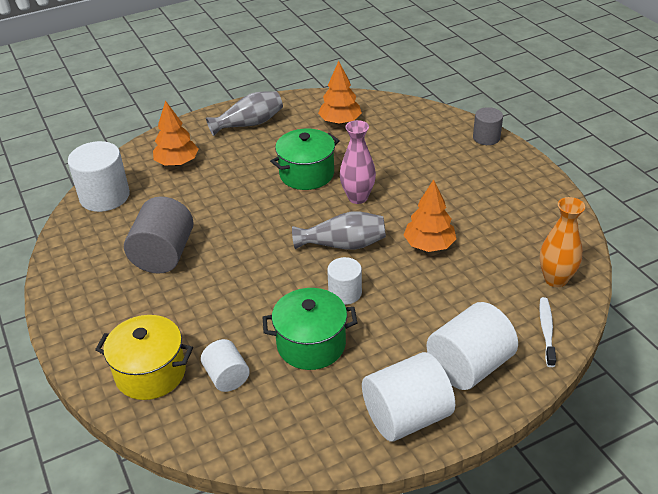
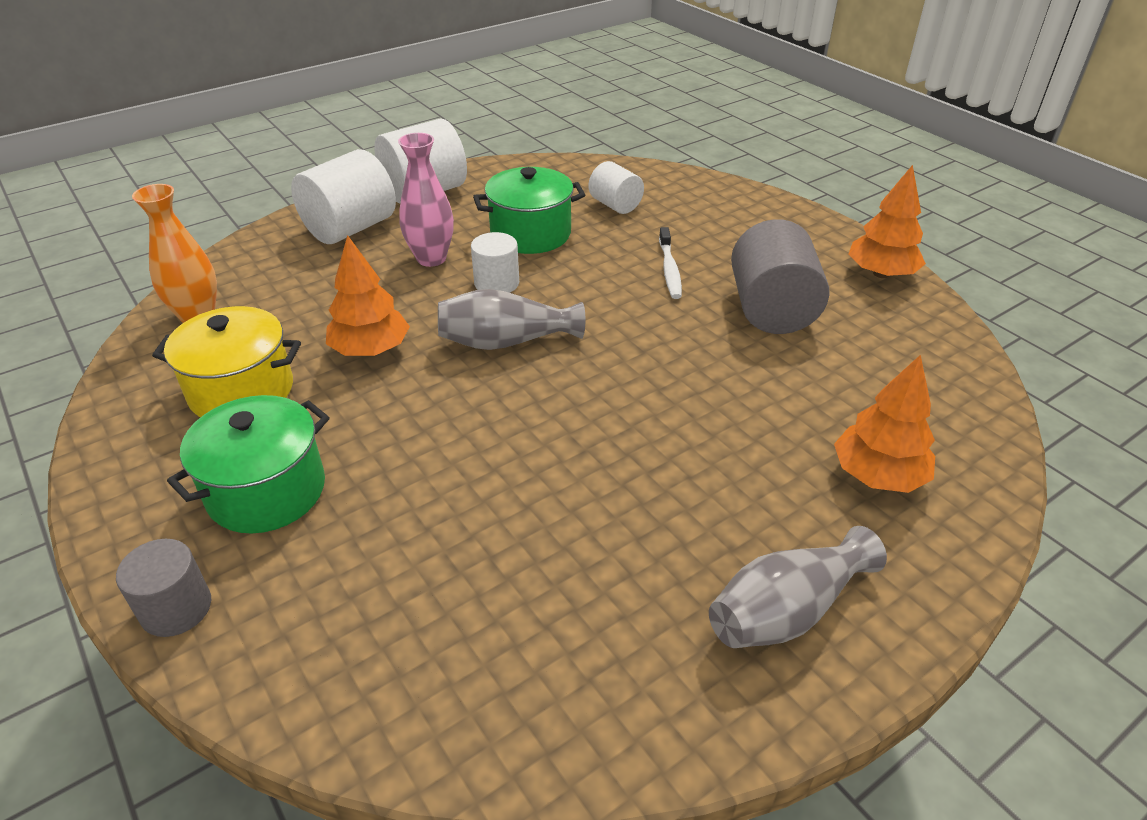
camera: 170 degrees right, 0 degrees up
white cylinder [68,141,130,212] -> none
yellow pot [95,315,193,400] -> yellow pot moved to [152,306,301,417]
green pot [270,129,340,190] -> green pot moved to [167,395,330,533]
orange tree [318,61,362,125] -> orange tree moved to [848,165,926,278]
pink vase [340,120,376,204] -> pink vase moved to [398,133,454,267]
white toothbrush [539,297,556,367] -> white toothbrush moved to [659,227,682,299]

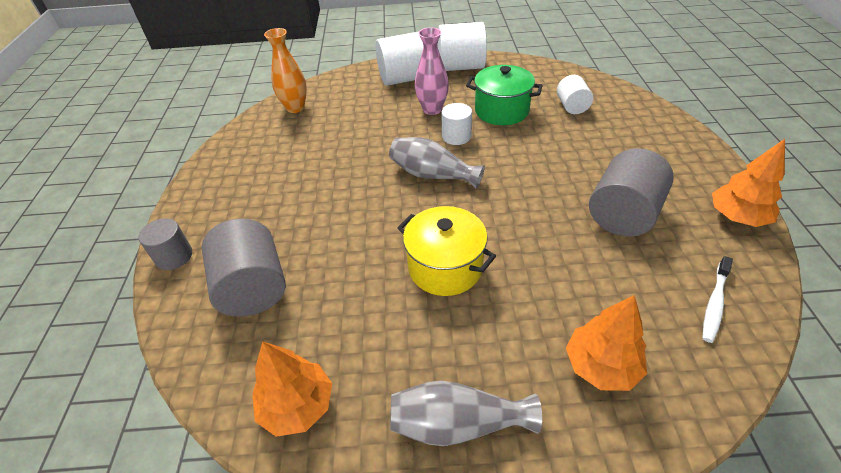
camera: 35 degrees right, 5 degrees up
yellow pot [152,306,301,417] -> yellow pot moved to [397,206,496,296]
green pot [167,395,330,533] -> none
orange tree [326,235,410,356] -> orange tree moved to [252,341,332,437]
white toothbrush [659,227,682,299] -> white toothbrush moved to [702,256,733,343]
none -> grey cylinder [202,219,286,317]

